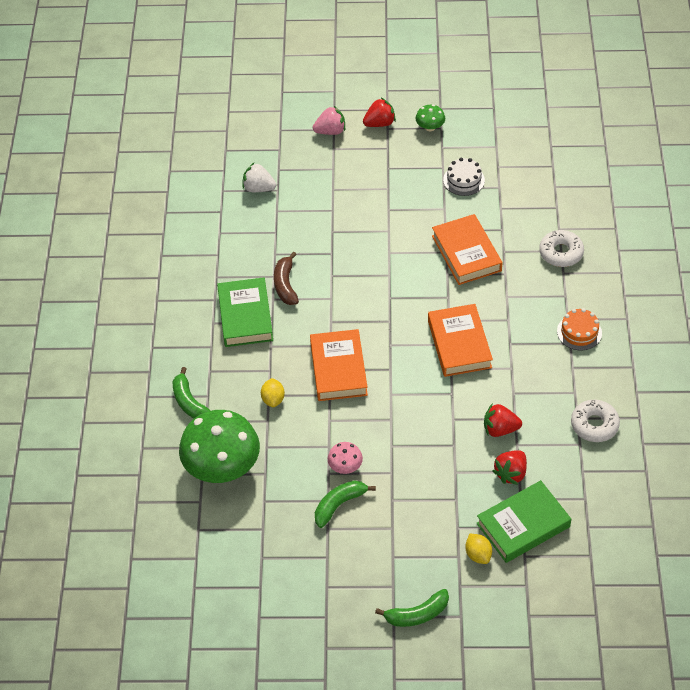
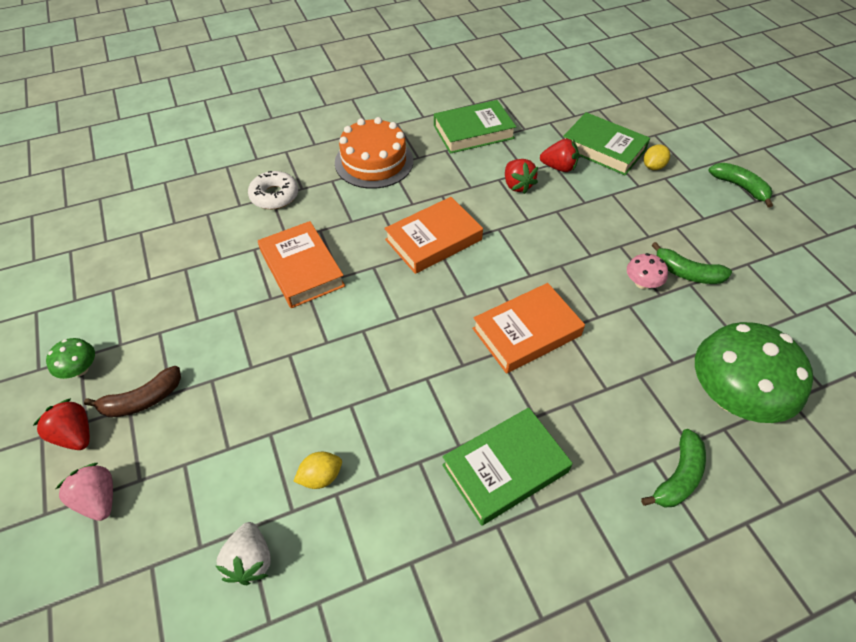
camera: 115 degrees left, 0 degrees up
yellow lemon [261,378,285,407] -> yellow lemon moved to [293,452,342,489]
brown banana [274,252,299,305] -> brown banana moved to [84,366,181,417]
orange book [432,214,503,285] -> orange book turned 75 degrees counterclockwise [258,221,345,308]
white cake [443,158,485,196] -> none
orange cake [557,308,602,350] -> orange cake [335,117,413,189], size x1.73
white donut [571,400,620,442] -> green book [434,100,516,154]

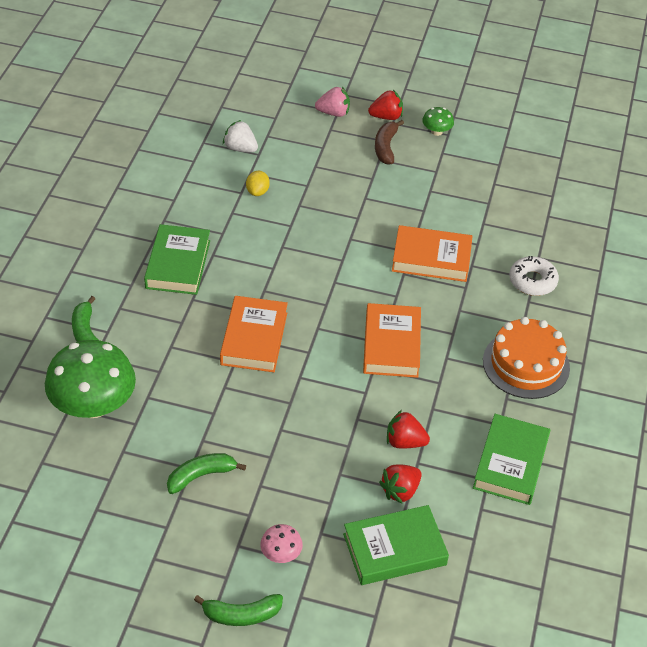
camera: 125 degrees right, 5 degrees down
pink mushroom [627,253,668,289] -> pink mushroom moved to [260,524,303,563]
yellow lemon [644,144,670,170] -> none

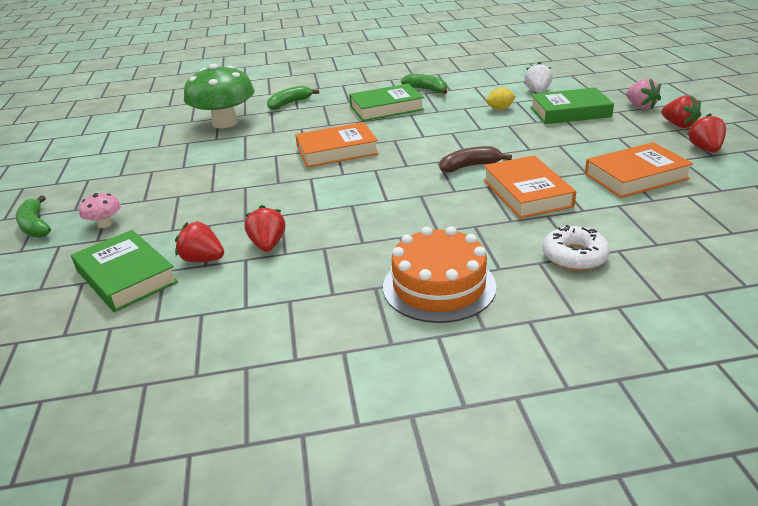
camera: 70 degrees right, 15 degrees down
green banana [167,453,246,494] -> green banana moved to [401,74,447,94]
orange book [363,303,421,378] -> orange book moved to [585,142,693,198]
brown banana [375,120,404,165] -> brown banana moved to [440,146,512,172]
green mushroom [422,107,454,136] -> red strawberry [687,113,726,152]
green book [473,414,550,505] -> green book moved to [530,88,614,124]

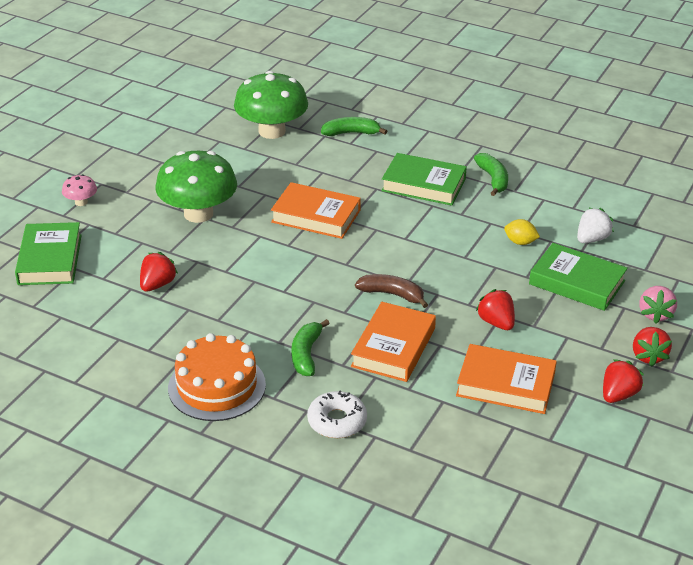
camera: 35 degrees right, 5 degrees up
green banana [16,195,51,238] -> green banana moved to [291,319,330,376]
red strawberry [175,221,224,262] -> red strawberry moved to [476,289,515,330]
none -> green mushroom [155,151,237,223]

